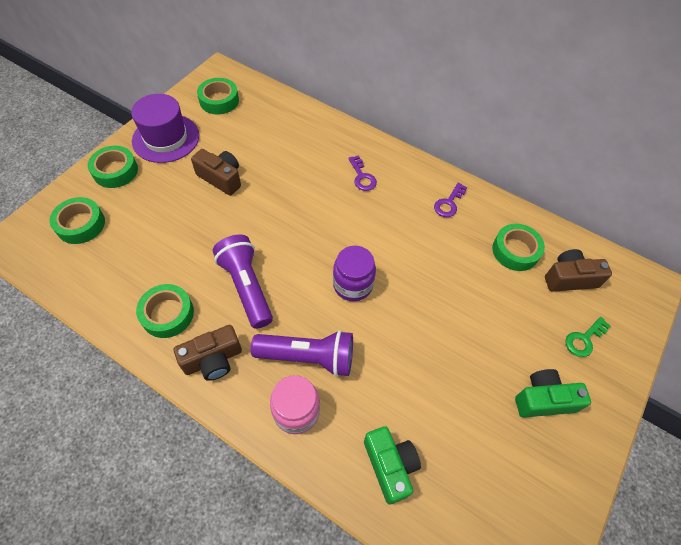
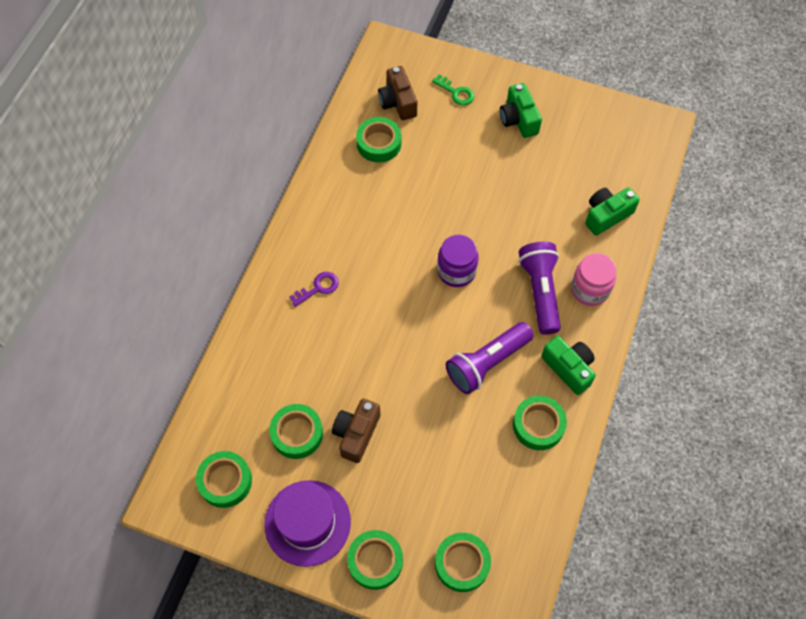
camera: 100 degrees left, 5 degrees up
brown camera [174,325,242,381] -> green camera [541,336,596,395]
purple key [434,183,467,217] -> none
none -> green tape [269,404,323,459]

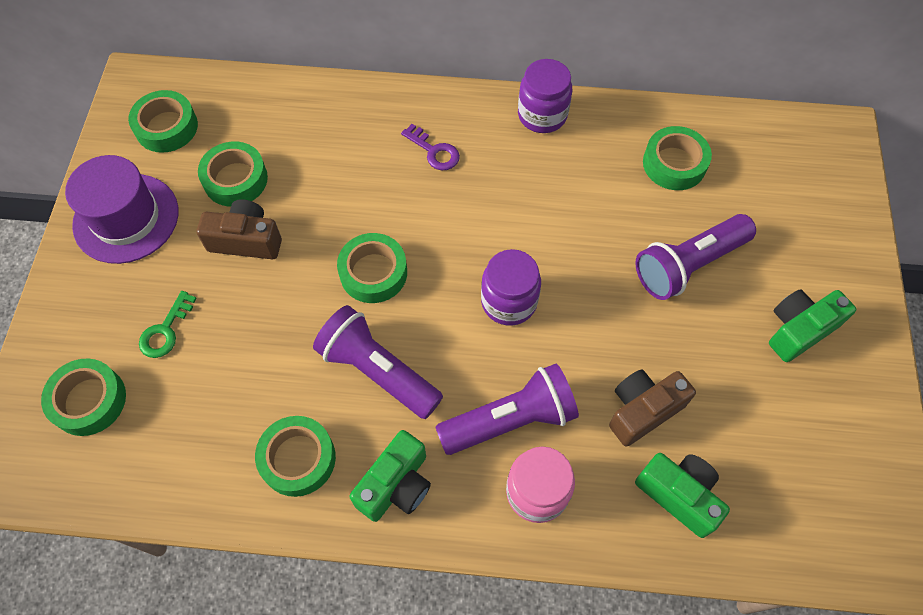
camera: 75 degrees right, 0 degrees up
green tape [347,530,403,590] -> green tape moved to [337,233,407,303]
brown camera [378,66,417,120] -> brown camera moved to [609,370,696,447]
green key [432,74,474,105] -> green key moved to [139,291,197,358]
none -> purple jar [518,59,572,133]
none -> purple flashlight [635,214,756,300]

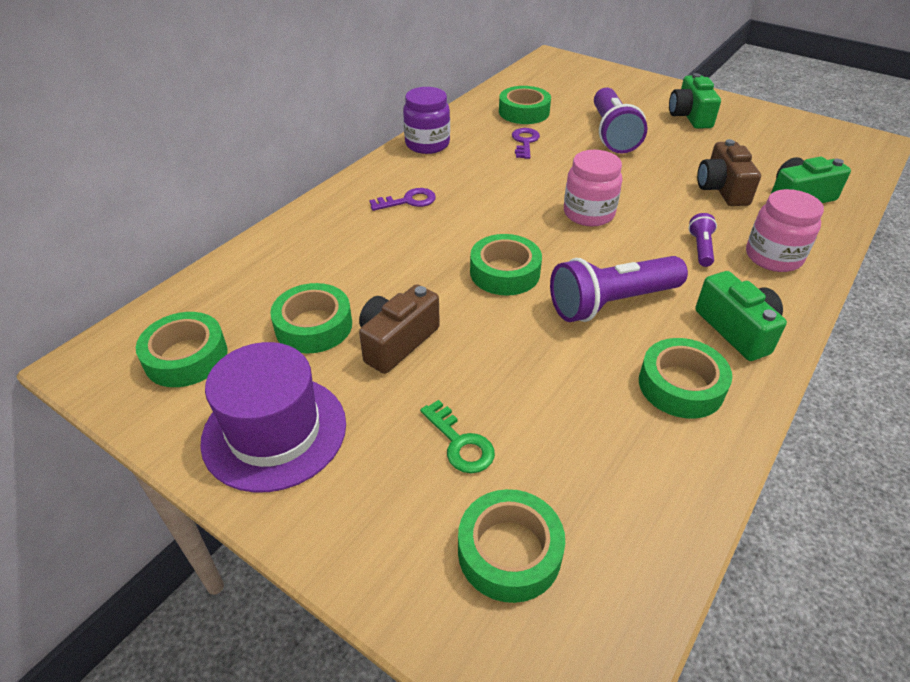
camera: 60 degrees left, 20 degrees down
purple flashlight [436,363,579,455] -> purple flashlight [688,213,717,267], size x0.48
purple jar [481,249,541,326] -> pink jar [564,150,622,227]
none -> purple key [512,128,540,159]

